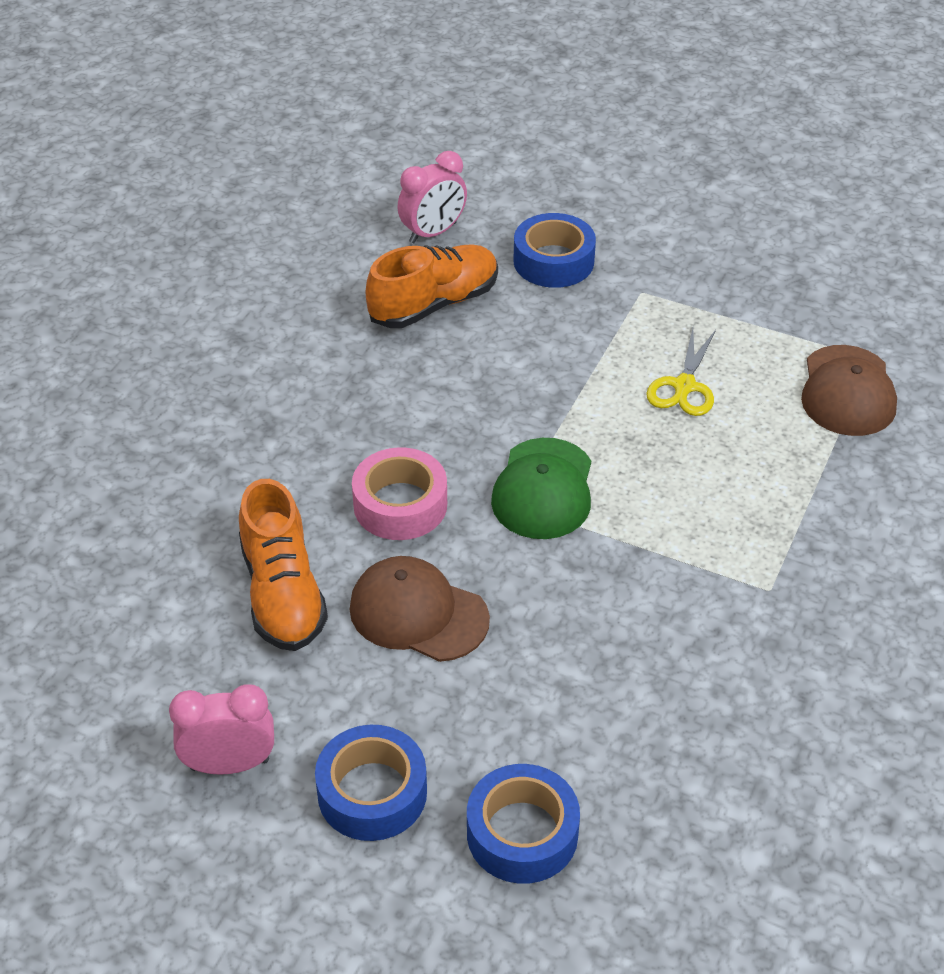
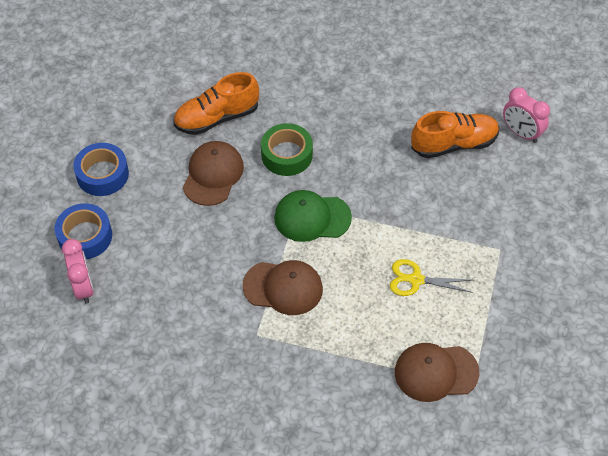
camera: 80 degrees right, 10 degrees up
pink clock [169,684,274,775] -> pink clock moved to [62,239,94,304]
pink tape [352,447,447,540] -> green tape [261,123,313,176]
orange shoe [366,244,498,328] -> orange shoe turned 60 degrees counterclockwise [411,111,499,158]
blue tape [514,213,596,288] -> none
none -> brown cap [242,260,323,315]

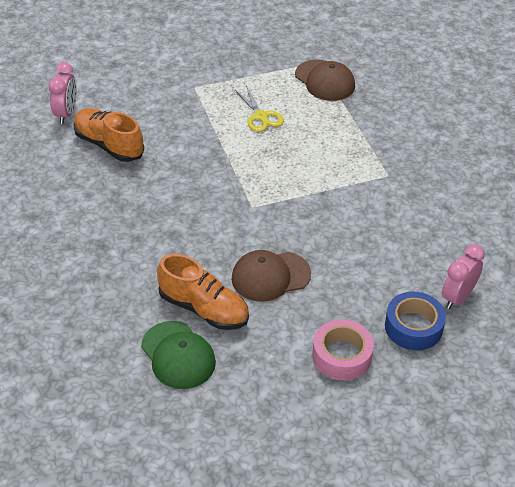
camera: 125 degrees left, 10 degrees down
blue tape [73,143,129,196] -> pink tape [312,319,374,381]
brown cap [242,260,323,315] -> none
green tape [261,123,313,176] -> none
green cap [274,190,352,242] -> green cap moved to [141,321,216,389]

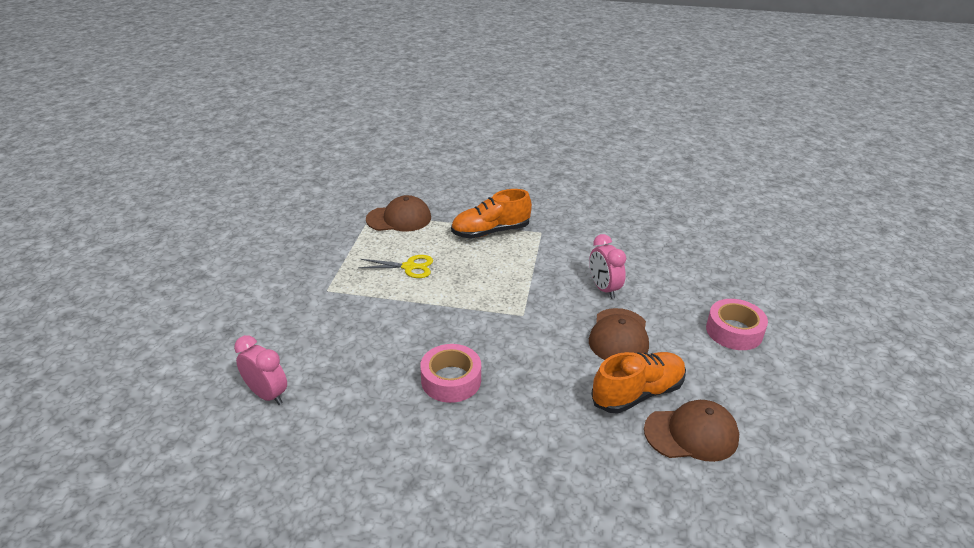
camera: 60 degrees left, 10 degrees down
orange shoe [73,108,144,162] -> orange shoe moved to [451,189,532,239]
green cap [141,321,216,389] -> brown cap [644,400,739,462]
blue tape [385,292,446,350] -> none
pink clock [442,244,485,309] -> pink clock moved to [589,234,626,299]
none -> pink tape [420,344,481,403]

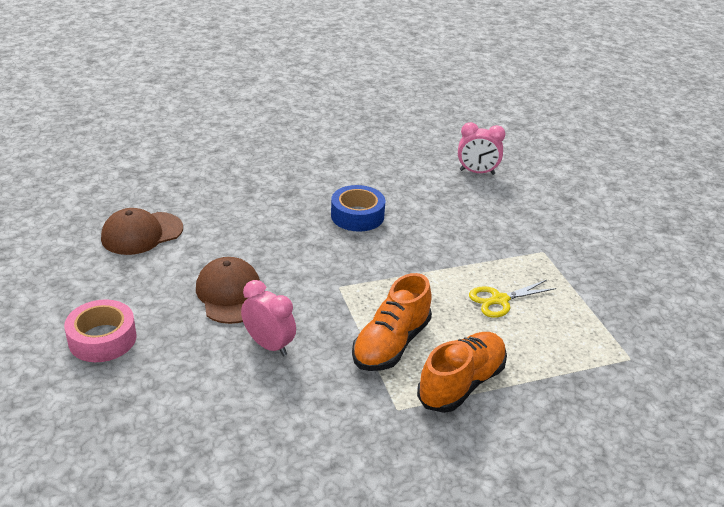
camera: 150 degrees right, 0 degrees up
brown cap [366,195,431,231] -> none
pink tape [420,344,481,403] -> blue tape [331,185,385,232]
orange shoe [591,352,686,414] -> orange shoe moved to [352,273,432,371]

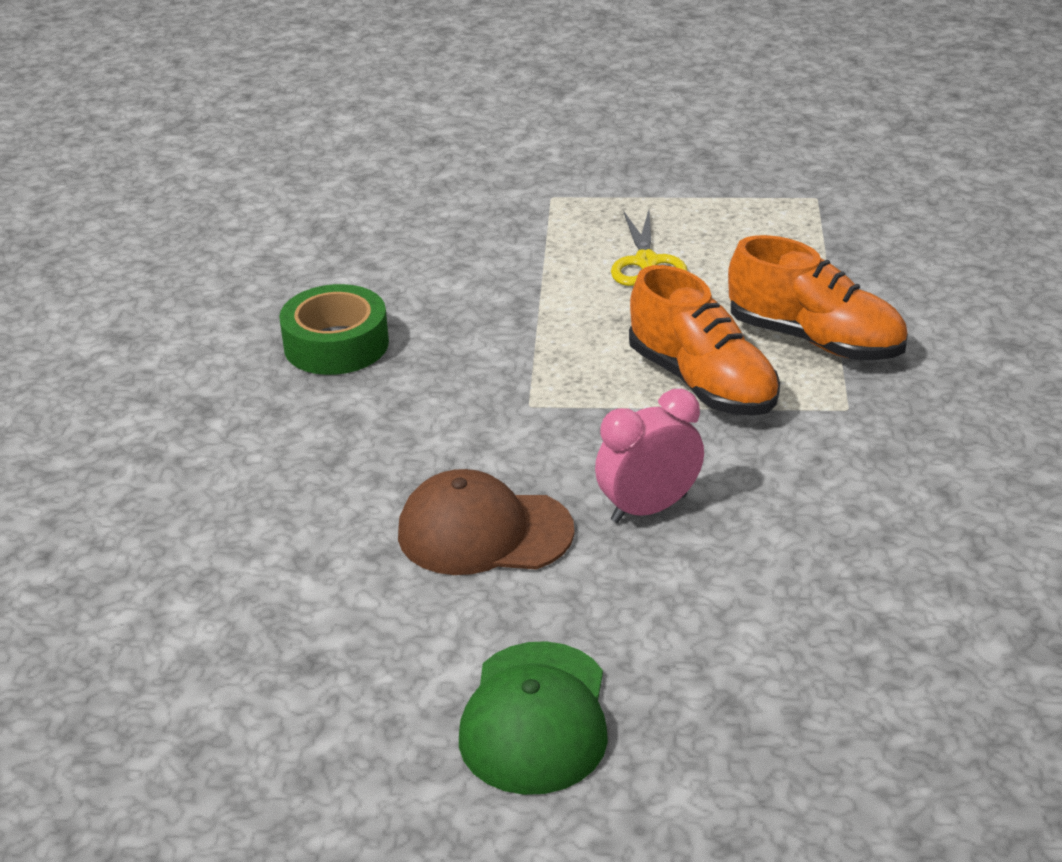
camera: 65 degrees left, 0 degrees up
pink tape [64,299,137,362] -> green cap [459,641,608,795]
brown cap [101,208,183,255] -> none
blue tape [331,185,385,232] -> green tape [279,284,389,375]
orange shoe [417,332,507,413] -> orange shoe turned 150 degrees clockwise [728,235,908,360]
pink clock [458,122,505,175] -> none

